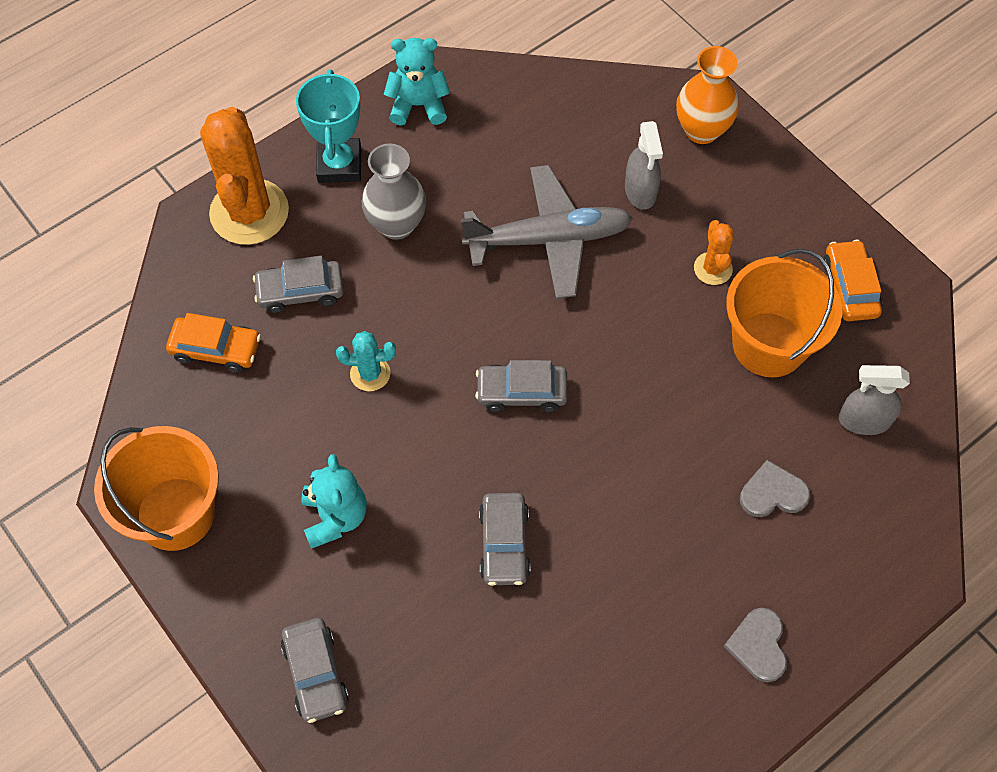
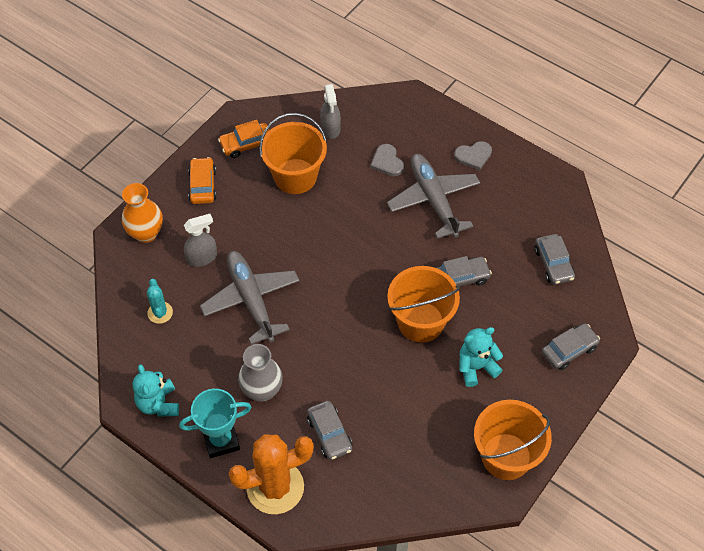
camera: 105 degrees left, 5 degrees down
orange car [166,313,261,373] -> orange car moved to [188,157,217,204]
turquoise cactus [336,331,396,391] -> turquoise cactus moved to [147,279,173,324]
grey car [475,360,568,412] -> grey car moved to [534,234,575,285]
orange cactus [694,220,734,285] -> none
none -> grey plane [387,154,480,239]
none -> orange bucket [387,266,460,343]

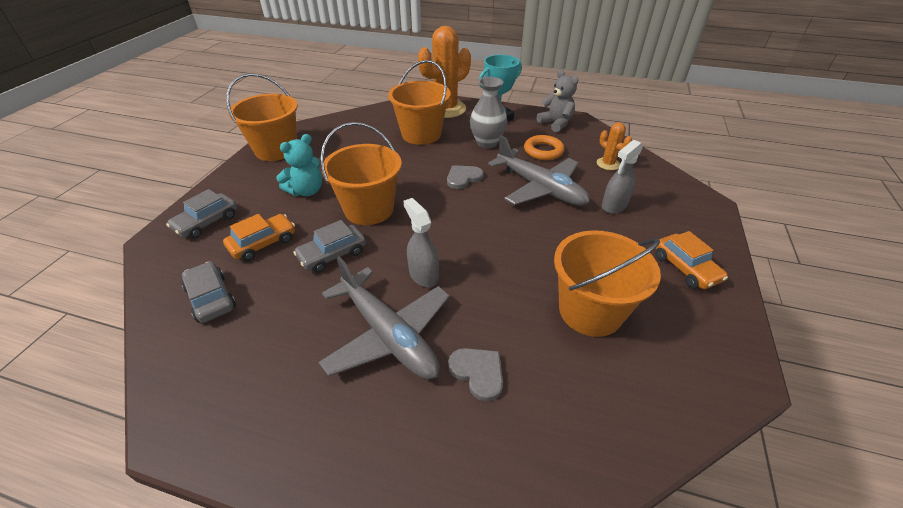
camera: 160 degrees right, 15 degrees down
orange vase [122,183,163,243] -> none
turquoise teddy bear [133,364,179,417] -> grey teddy bear [537,70,578,132]
turquoise cactus [147,279,173,324] -> orange cactus [597,122,632,170]
orange car [218,120,269,158] -> orange car moved to [223,214,295,261]
grey car [307,401,352,460] -> orange bucket [388,60,451,145]
grey spray bottle [320,84,341,139] -> grey spray bottle moved to [403,198,439,287]
grey heart [454,141,492,170] -> grey heart moved to [447,165,484,189]
none -> orange ring [524,135,564,160]

